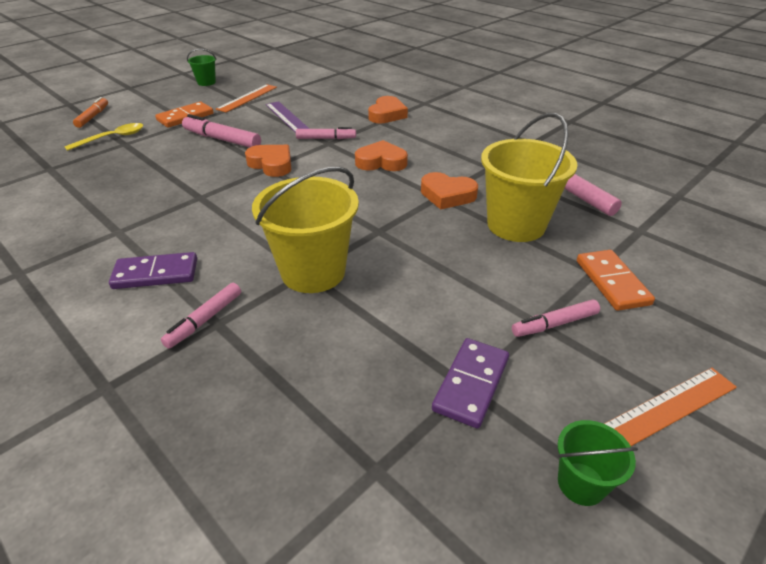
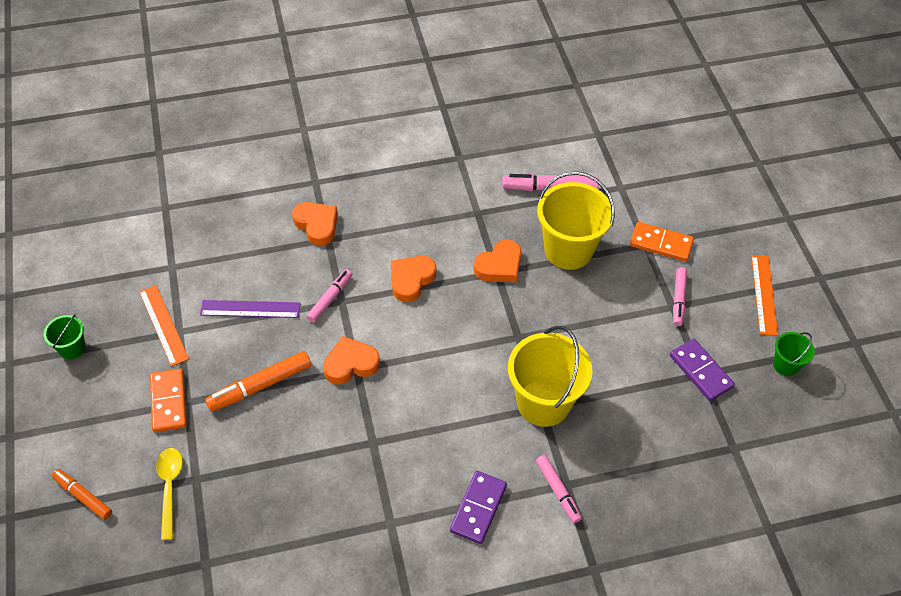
camera: 60 degrees left, 15 degrees up
pink marker [182,114,261,148] -> orange marker [205,351,311,412]

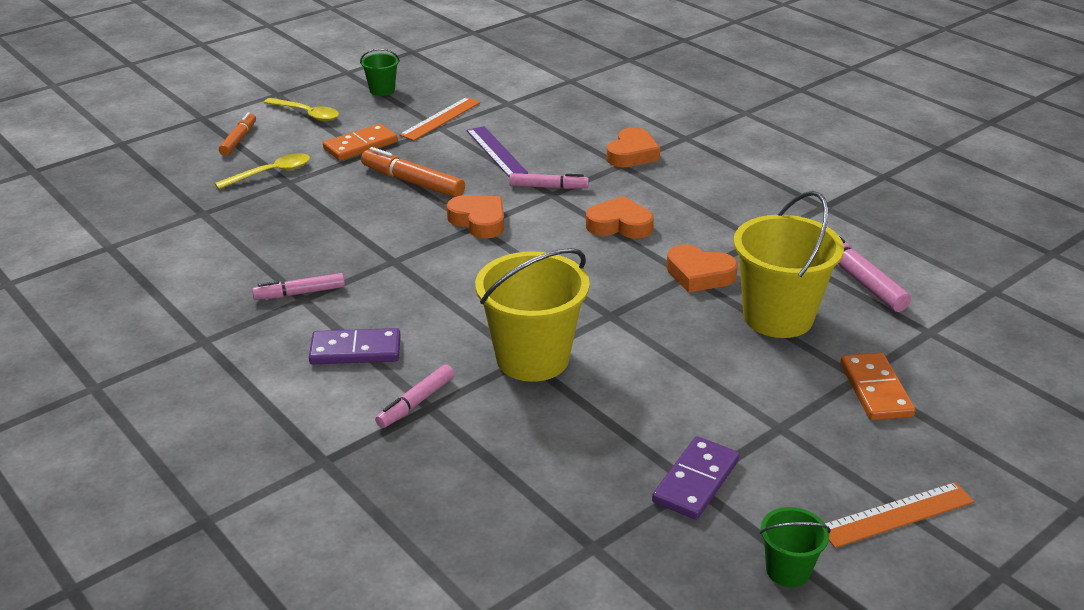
camera: 65 degrees right, 20 degrees down
pink marker [673,267,687,326] -> pink marker moved to [252,273,345,300]
none -> yellow spoon [264,98,339,121]

